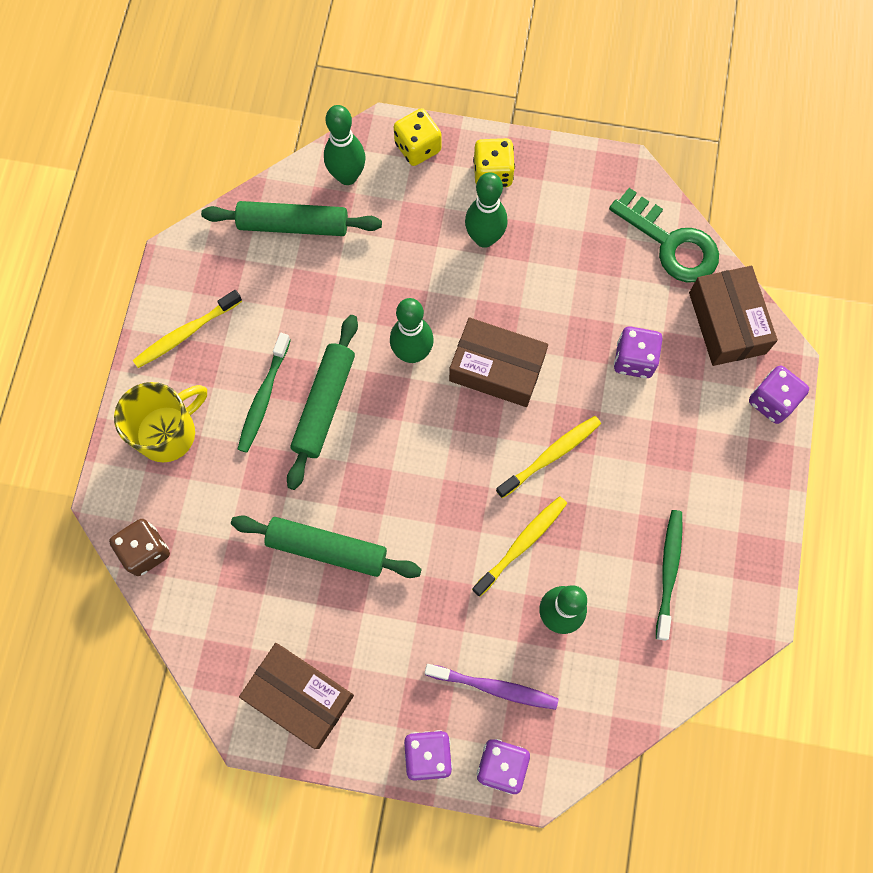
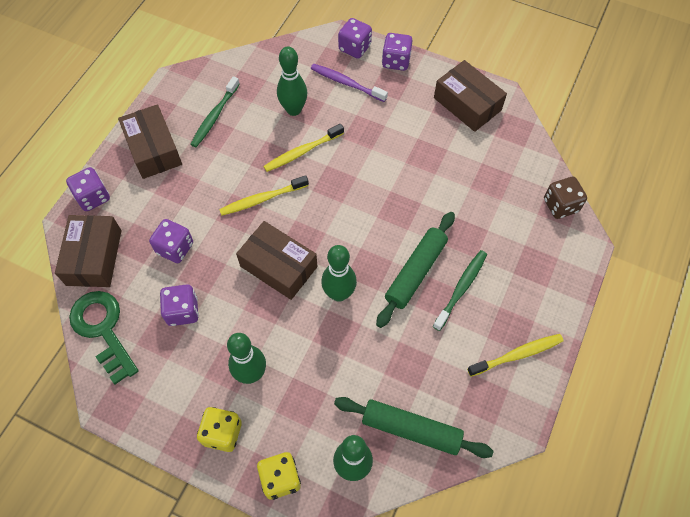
camera: 165 degrees left, 10 degrees down
yellow mug [114,382,207,462] -> none
green rolling pin [231,515,422,578] -> none
none -> brown box [118,104,182,179]
none -> purple dice [160,284,199,326]

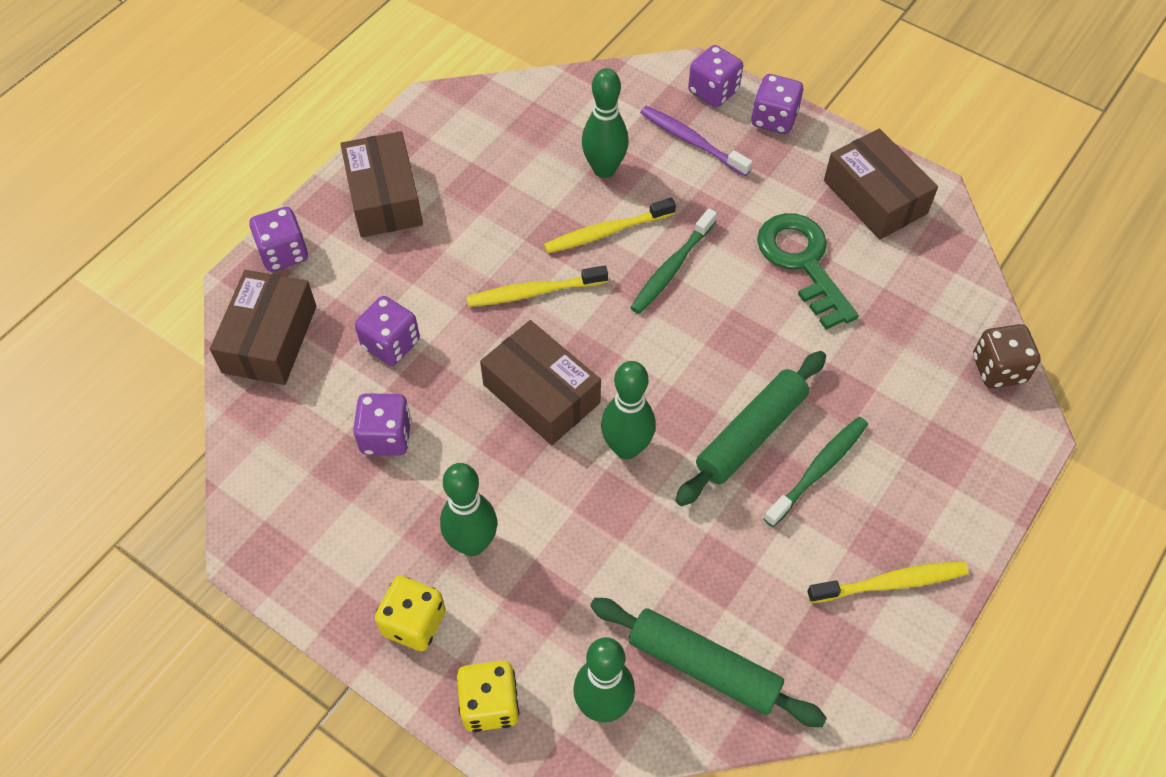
camera: 10 degrees right, 5 degrees down
green key [69,291,139,384] -> green key moved to [757,213,859,329]
green toothbrush [190,76,240,147] -> green toothbrush moved to [630,209,717,314]

